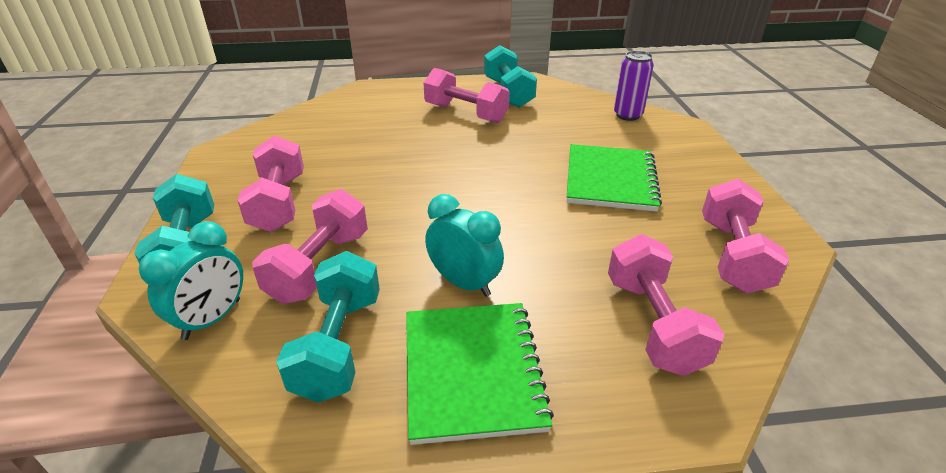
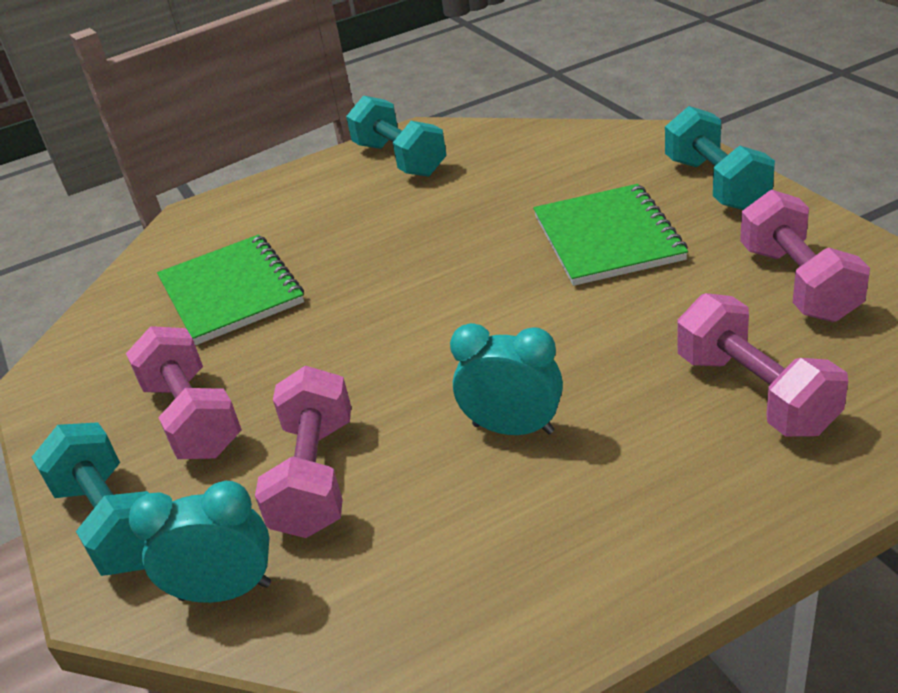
camera: 15 degrees left, 0 degrees up
turquoise clock [139,221,243,340] -> turquoise clock turned 105 degrees counterclockwise [129,481,271,603]
turquoise dumbbell [276,251,380,402] -> turquoise dumbbell moved to [665,106,775,210]
green notebook [406,303,554,445] -> green notebook moved to [157,235,304,345]
pink dumbbell [423,68,509,123] -> none
purple can [614,51,654,121] -> none

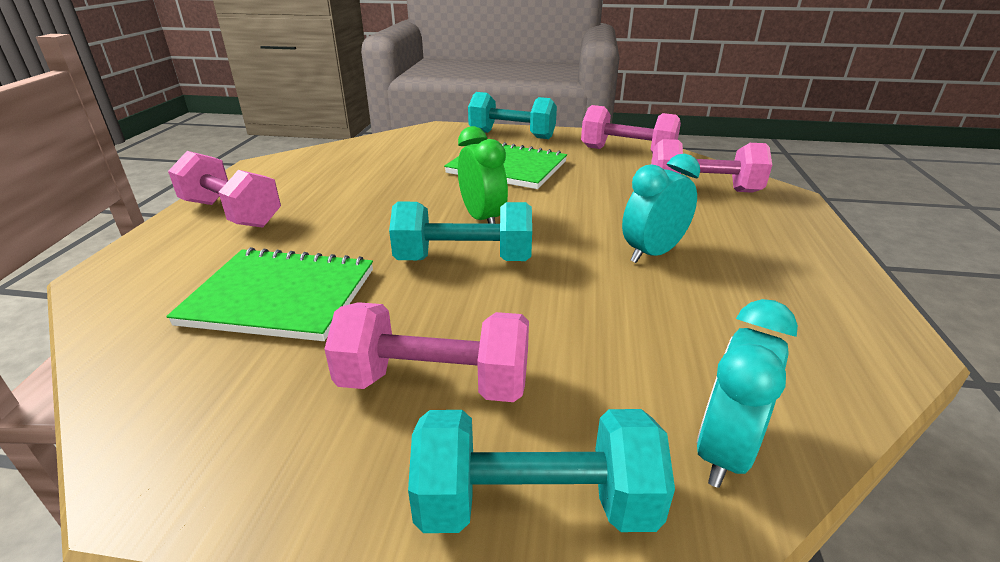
camera: 60 degrees left, 5 degrees down
pink dumbbell [255,366,351,538] -> pink dumbbell moved to [168,151,281,228]
turquoise dumbbell [346,95,447,177] -> turquoise dumbbell moved to [389,202,532,261]
none -> green clock [458,126,508,224]

